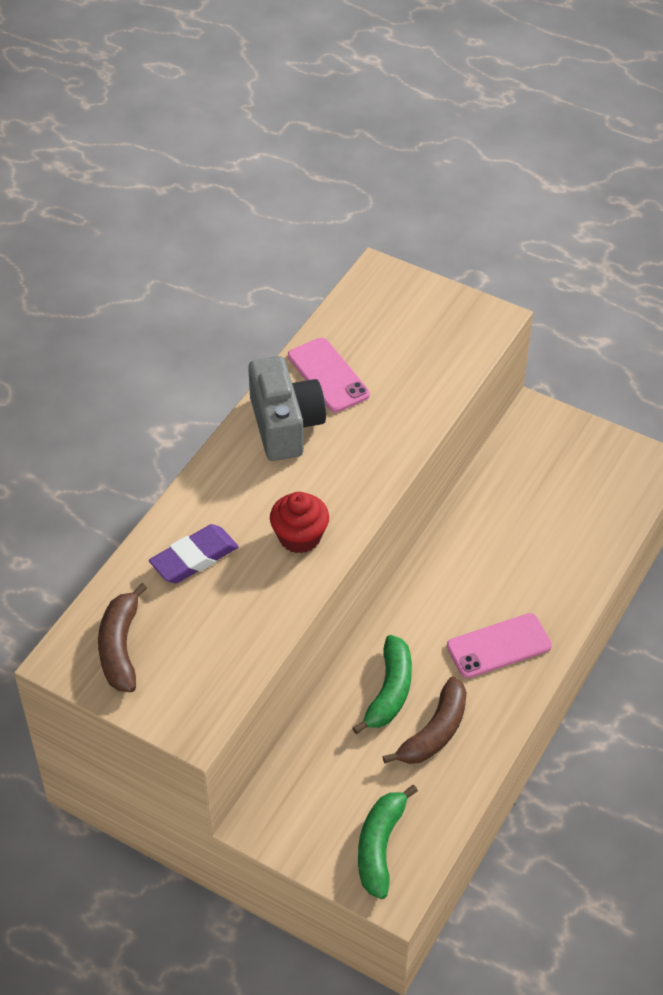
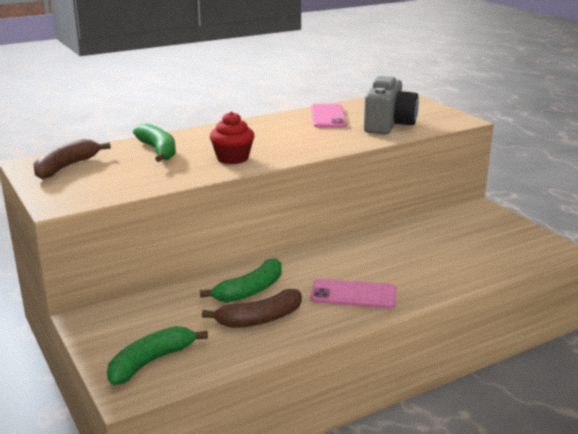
camera: 30 degrees right, 25 degrees down
purple eraser [149,524,239,583] -> green banana [133,124,176,162]
grey camera [248,356,326,461] -> grey camera moved to [364,76,419,134]

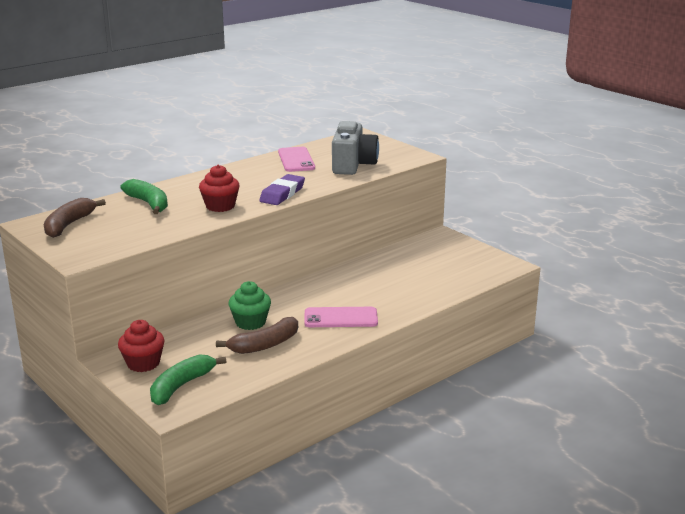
camera: 10 degrees left, 0 degrees up
green banana [200,258,282,302] -> green cupcake [229,281,271,330]
none -> red cupcake [118,320,164,372]
none -> purple eraser [259,174,305,205]

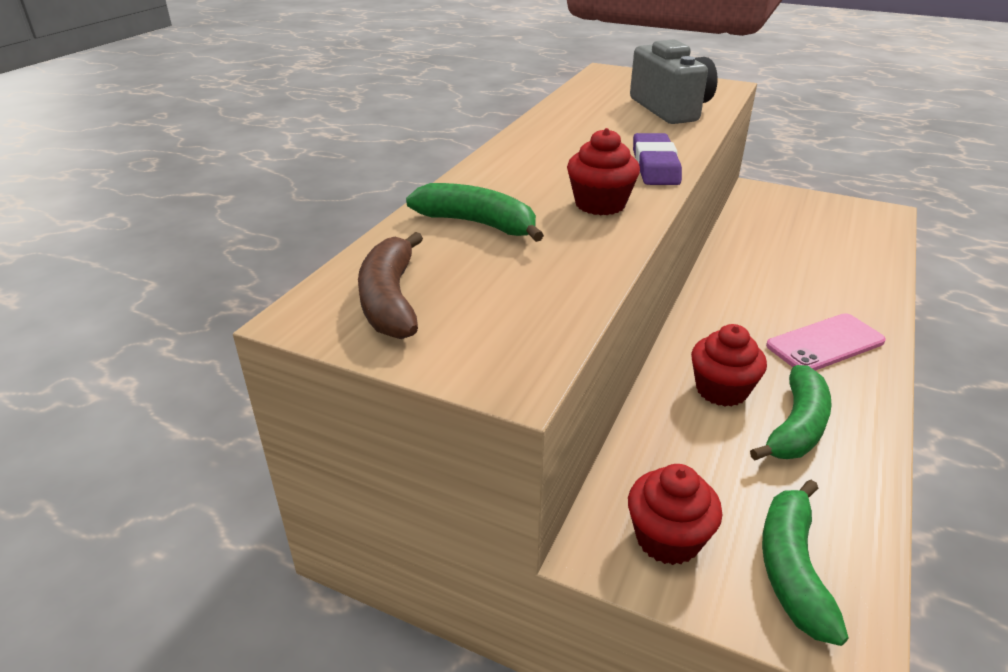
camera: 25 degrees left, 10 degrees up
brown banana [216,317,298,354] -> green banana [750,365,832,460]
green cupcake [229,281,271,330] -> red cupcake [691,324,767,407]
pink phone [278,147,315,172] -> none

